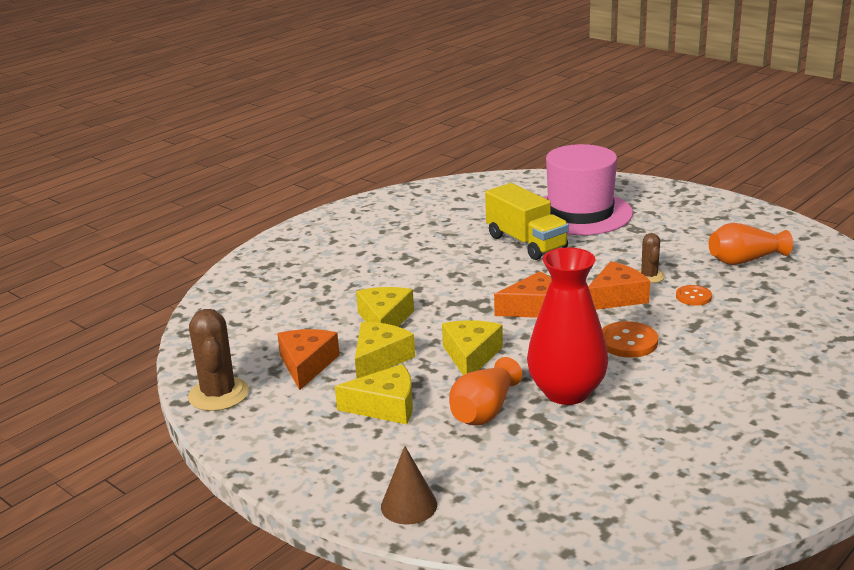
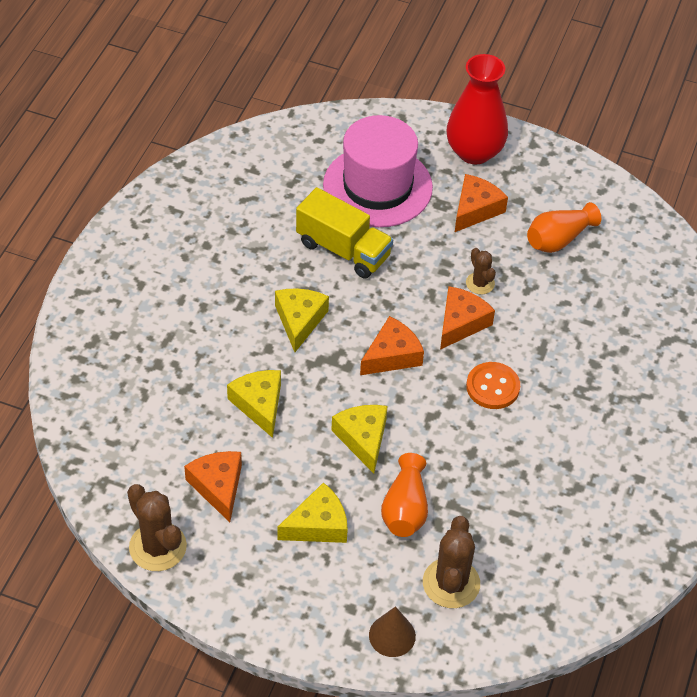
camera: 25 degrees left, 25 degrees up
yellow cheese [355,322,415,378] -> yellow cheese moved to [275,288,329,352]
red vase [527,247,608,405] -> red vase moved to [447,54,508,164]
orange button [676,285,712,306] -> none
none -> brown cactus [423,516,480,608]
none -> orange cheese [455,174,508,232]

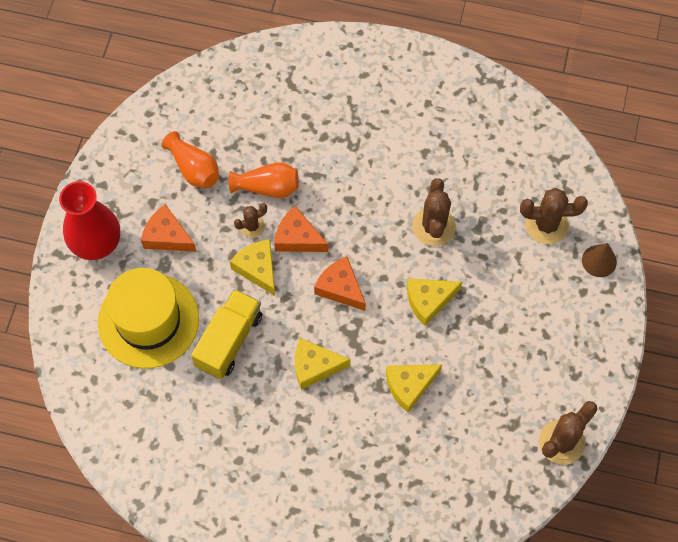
camera: 95 degrees left, 15 degrees up
orange cheese [184,451,242,522] -> none
yellow cheese [278,482,348,543] -> yellow cheese moved to [230,239,275,296]
pink hat [323,115,433,227] -> yellow hat [98,268,199,369]
orange vase [381,453,428,537] -> orange vase moved to [229,162,299,198]
orange button [466,362,520,409] -> none
none -> brown cactus [412,178,456,246]

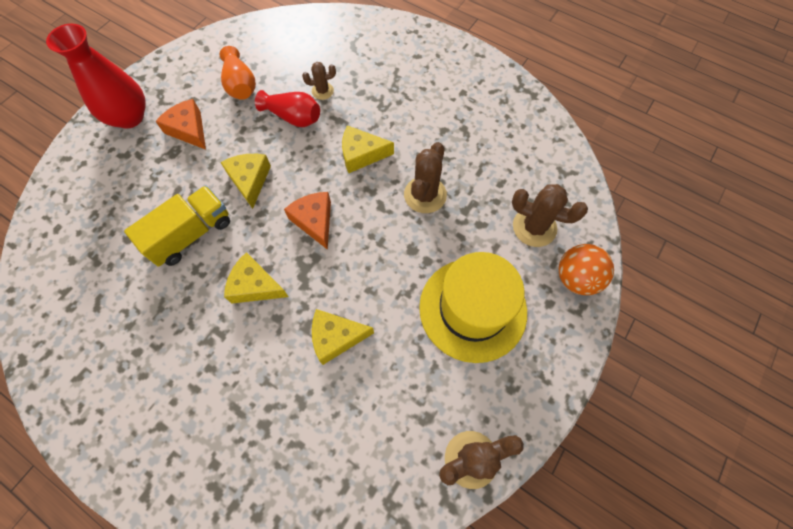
camera: 20 degrees right, 0 degrees up
yellow hat [98,268,199,369] -> yellow hat moved to [419,252,527,363]
orange vase [229,162,299,198] -> red vase [255,90,320,127]
brown cactus [234,203,267,238] -> brown cactus moved to [302,62,336,100]
orange cheese [274,206,328,252] -> none
yellow cheese [407,278,462,326] -> yellow cheese moved to [342,125,394,173]
brown cone [582,243,617,277] -> orange ball [558,244,614,295]

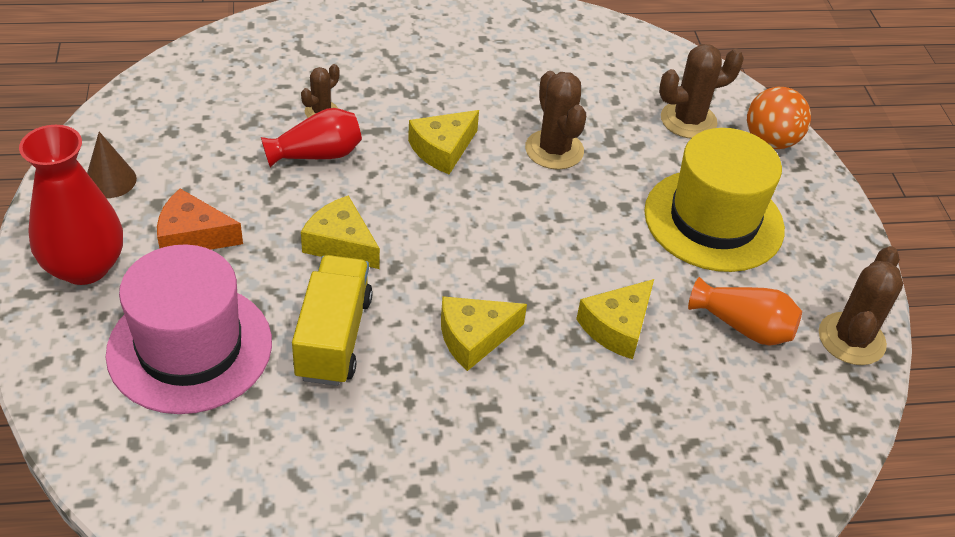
camera: 45 degrees left, 20 degrees down
orange vase [220,46,256,100] -> orange vase moved to [688,277,802,346]
orange cheese [284,192,331,250] -> none
none -> brown cone [87,132,137,198]
none -> pink hat [106,245,272,414]

